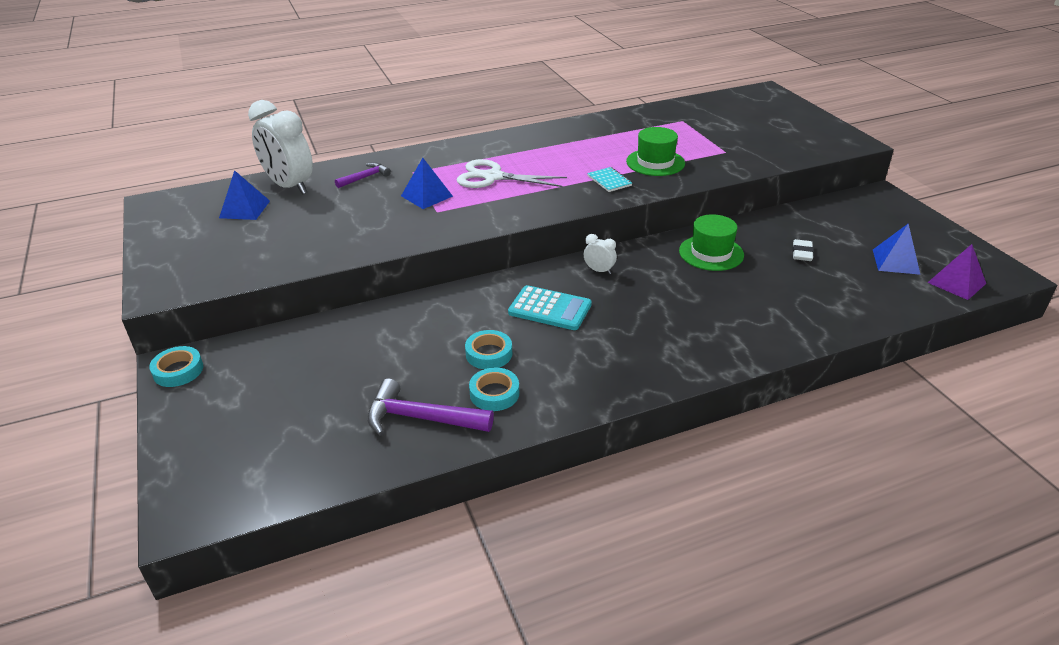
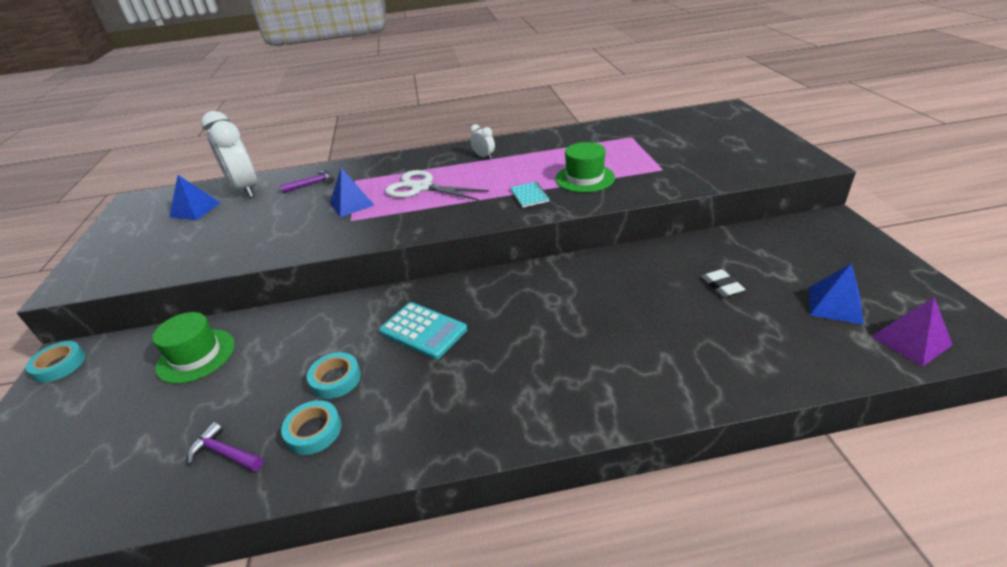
camera: 15 degrees right, 0 degrees up
purple hammer [367,378,494,436] -> purple hammer [188,422,263,471], size x0.60
white clock [584,234,617,274] -> white clock moved to [470,124,495,159]
green hat [679,214,744,271] -> green hat moved to [152,312,235,384]
white eraser [792,239,814,261] -> white eraser turned 45 degrees counterclockwise [702,269,745,297]

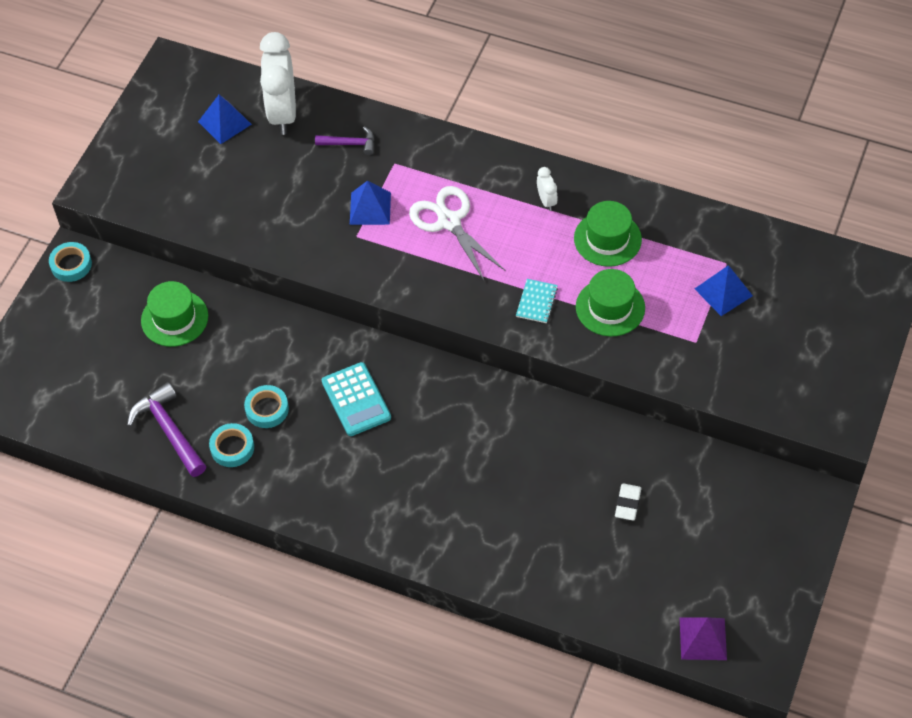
camera: 30 degrees right, 20 degrees up
purple hammer [188,422,263,471] -> purple hammer [127,382,206,477], size x1.66
blue pyramid [809,263,864,325] -> blue pyramid moved to [695,265,753,316]
none -> green hat [574,201,642,267]

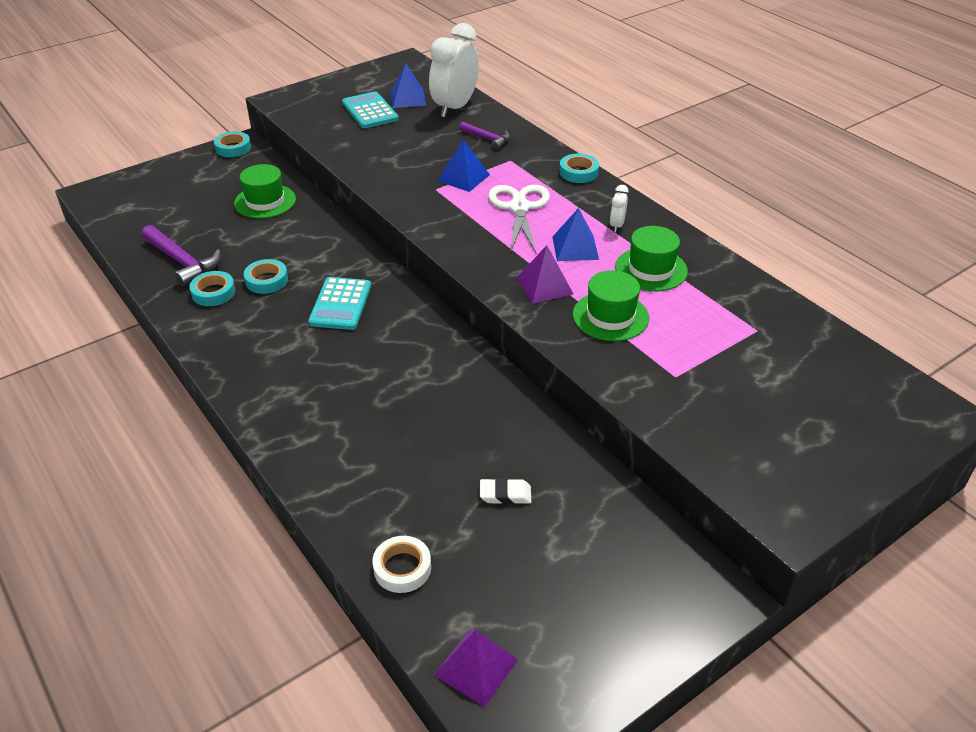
camera: 30 degrees right, 15 degrees down
purple hammer [127,382,206,477] -> purple hammer turned 135 degrees clockwise [141,225,220,287]
turquoise notebook [516,279,558,323] -> purple pyramid [517,245,573,304]
white eraser [615,484,641,521] -> white eraser turned 45 degrees clockwise [480,478,531,504]
blue pyramid [695,265,753,316] -> blue pyramid moved to [553,208,599,261]
none -> turquoise calculator [342,92,399,128]
none -> white tape [372,536,431,593]
none -> turquoise tape [559,153,599,183]

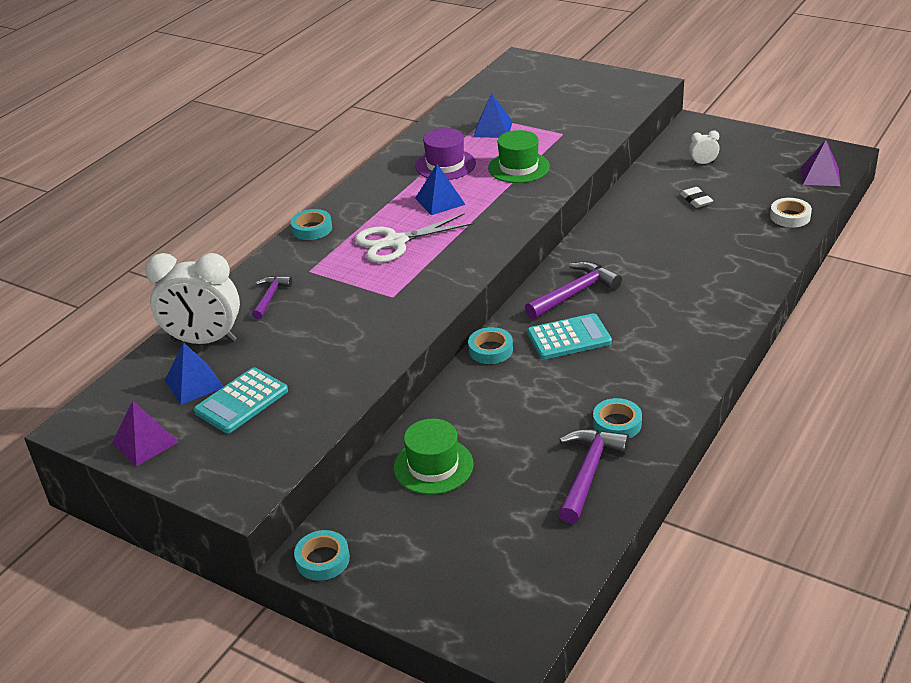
camera: 110 degrees left, 5 degrees down
turquoise tape [244,259,288,294] -> turquoise tape moved to [468,327,513,364]
blue pyramid [438,140,490,192] -> blue pyramid moved to [473,93,513,138]
purple pyramid [517,245,573,304] -> purple pyramid moved to [112,401,178,467]
white clock [610,185,629,232] -> white clock moved to [689,130,720,165]
green hat [615,226,688,291] -> purple hat [415,128,476,180]
none -> purple hammer [525,261,622,319]

